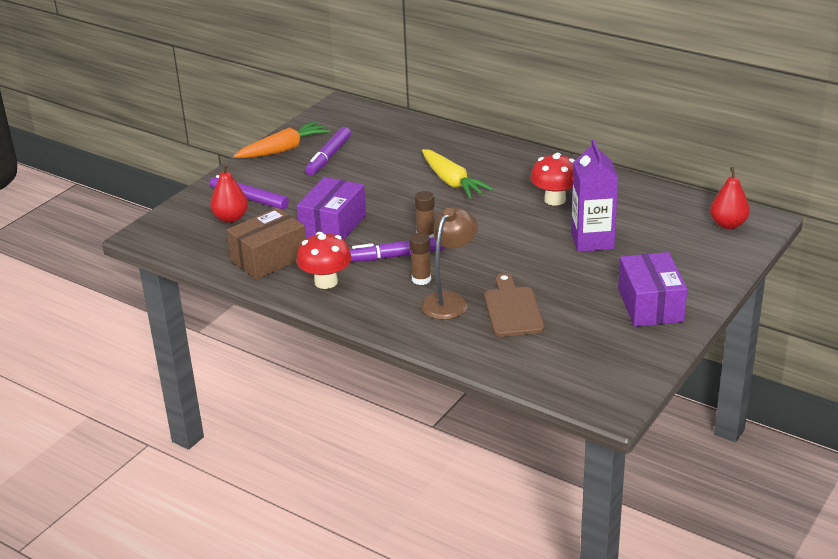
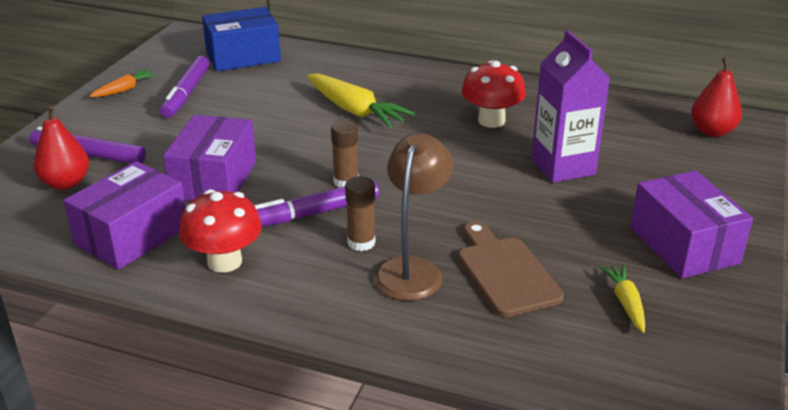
camera: 15 degrees left, 0 degrees up
brown box [226,208,306,280] -> purple box [64,161,185,270]
orange carrot [233,121,330,158] -> orange carrot [89,69,157,97], size x0.55
none -> blue box [202,7,281,71]
none -> yellow carrot [600,264,645,333]

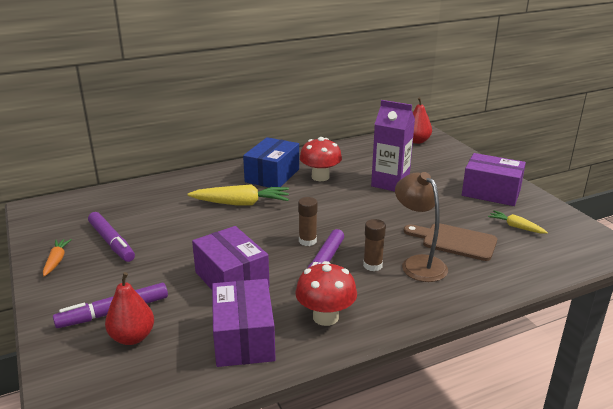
camera: 45 degrees left, 5 degrees down
blue box [202,7,281,71] -> blue box moved to [243,137,299,188]

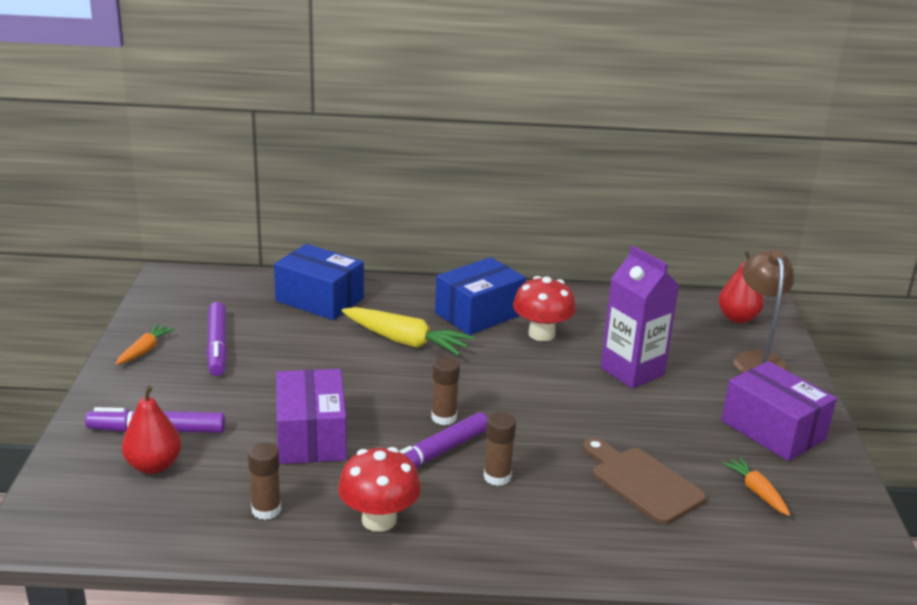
camera: 25 degrees right, 0 degrees up
purple box [212,279,276,367] -> brown glue stick [248,442,281,520]
brown lamp [395,172,448,282] -> brown lamp moved to [733,250,794,373]
yellow carrot [488,210,548,234] -> orange carrot [722,457,790,516]
none -> blue box [274,244,364,320]

